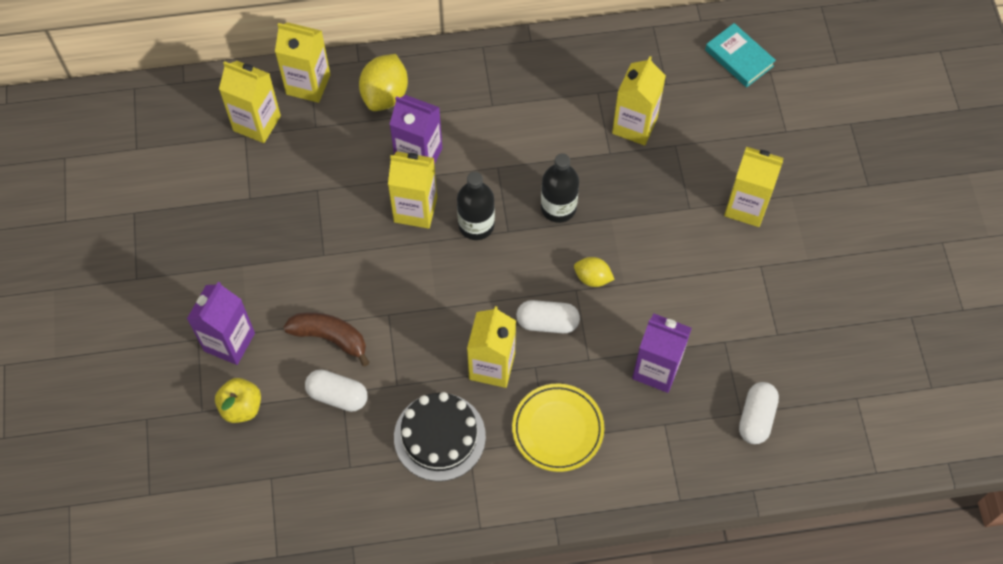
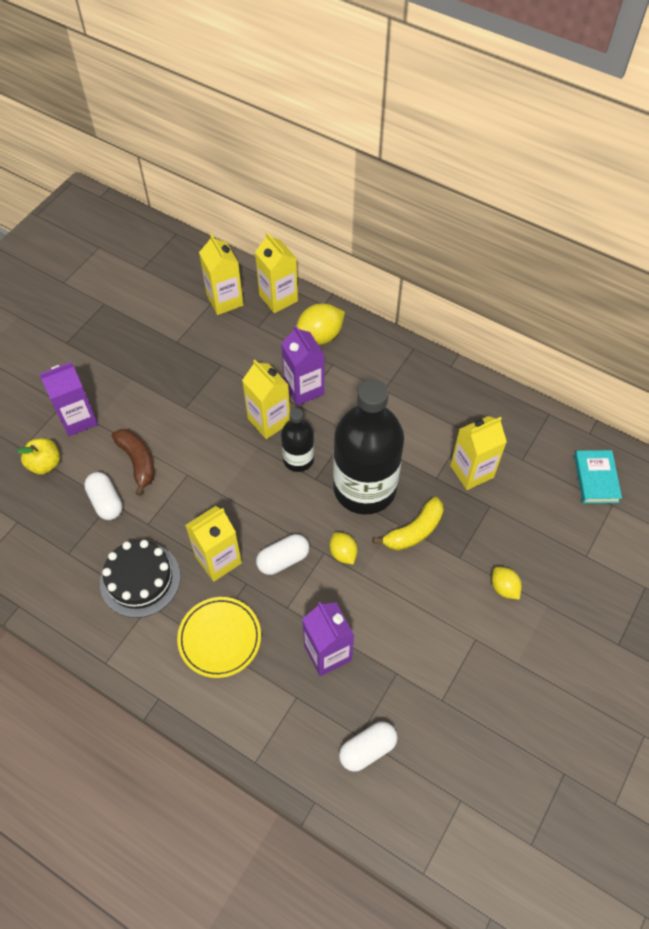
camera: 40 degrees right, 5 degrees down
white capsule [516,300,580,333] -> white capsule turned 75 degrees counterclockwise [256,534,309,575]
black bottle [541,153,579,223] -> black bottle [333,379,404,515], size x1.99
yellow carton [724,147,783,227] -> yellow lemon [492,567,522,600]
none -> yellow banana [374,497,444,551]

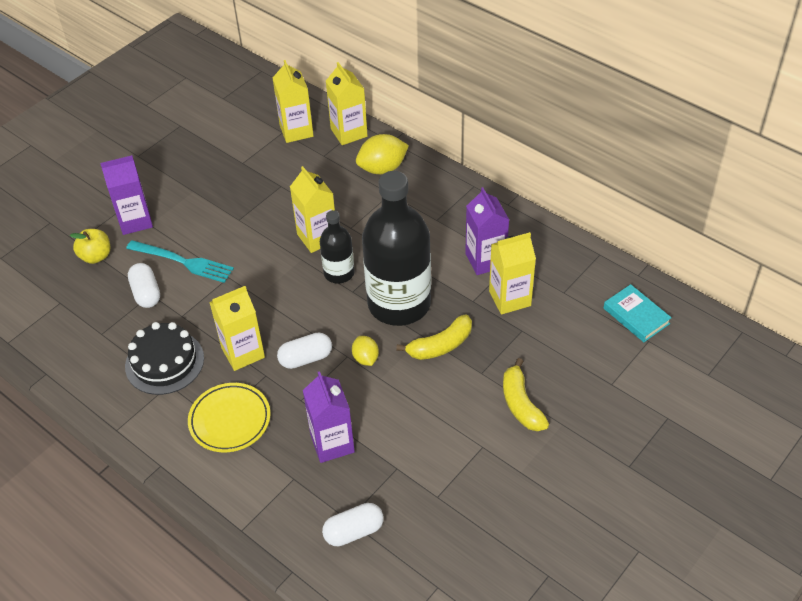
camera: 10 degrees right, 10 degrees down
brown banana [112,429,155,496] -> turquoise fork [126,240,234,283]
purple carton [281,325,324,406] -> purple carton moved to [465,187,509,275]
yellow lemon [492,567,522,600] -> yellow banana [503,358,549,431]
turquoise book [574,450,622,503] -> turquoise book turned 45 degrees counterclockwise [604,284,672,342]

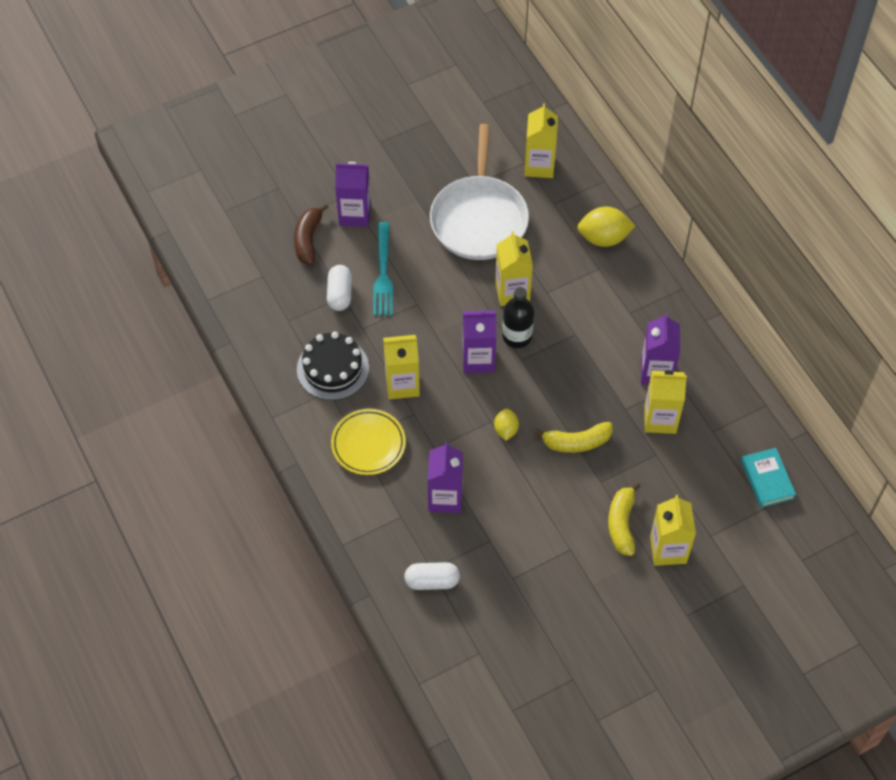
camera: 20 degrees right, 10 degrees up
yellow apple [70,229,110,264] -> brown banana [294,203,328,265]
turquoise fork [126,240,234,283] -> turquoise fork turned 45 degrees clockwise [373,222,393,316]
white capsule [277,332,332,369] -> none
yellow carton [326,62,368,145] -> yellow carton moved to [650,495,696,566]
black bottle [362,171,431,326] -> none
none -> white pan [430,124,529,260]
none -> purple carton [463,310,496,373]

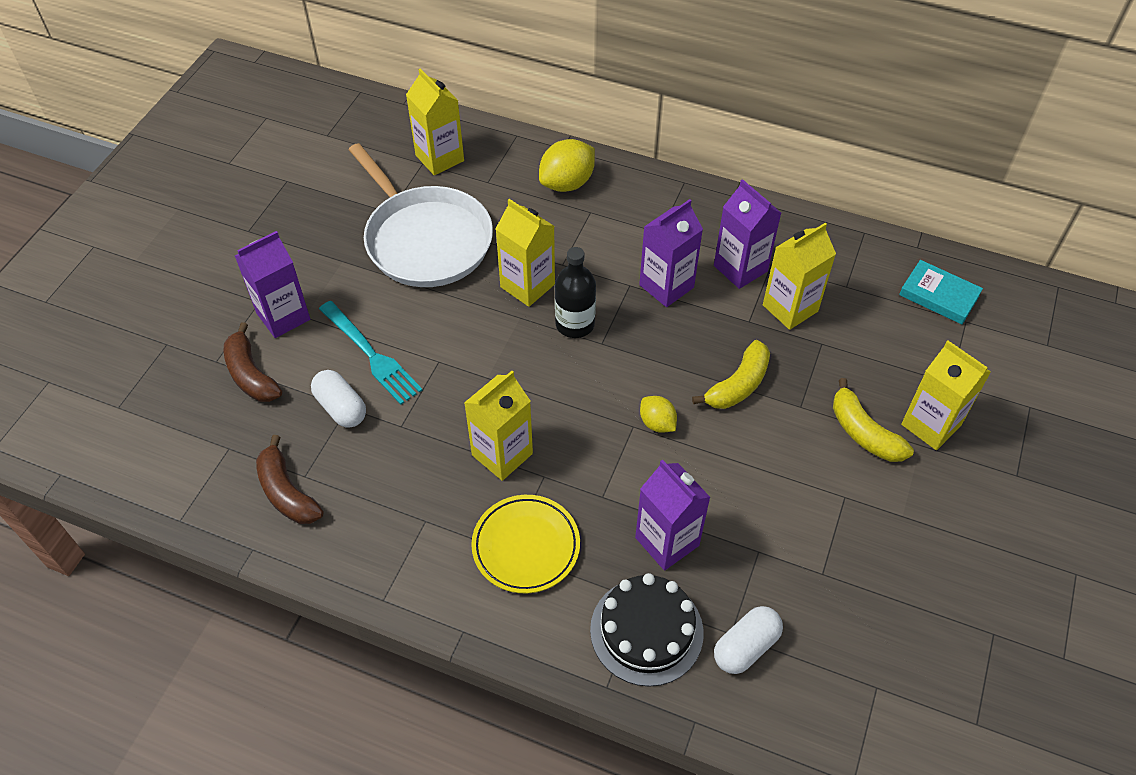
camera: 40 degrees left, 5 degrees down
black cake [297,332,369,400] -> black cake moved to [590,573,704,687]
purple carton [463,310,496,373] -> purple carton moved to [639,199,703,307]
none -> brown banana [256,435,323,524]

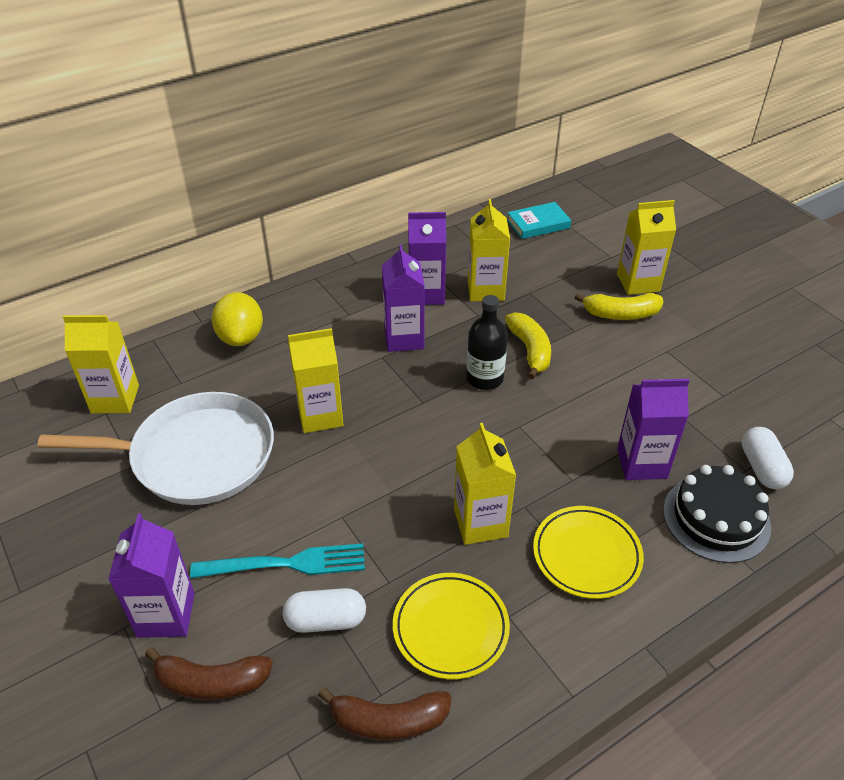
camera: 55 degrees left, 10 degrees down
black bottle [555,247,596,338] -> black bottle moved to [466,295,508,390]
yellow lemon [640,396,677,433] -> none
none -> yellow plate [393,573,510,680]

